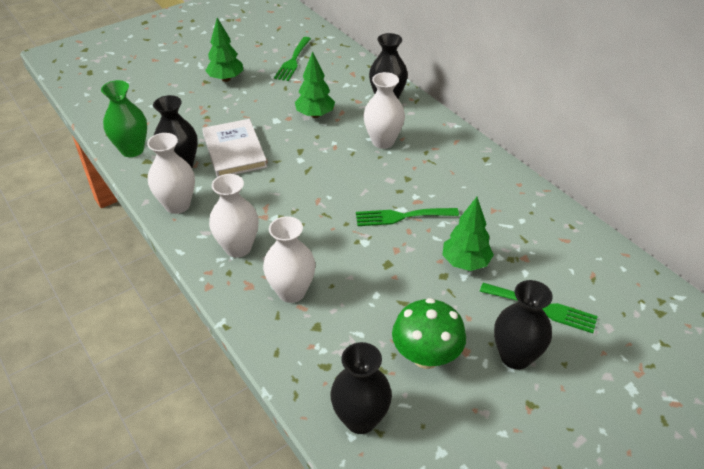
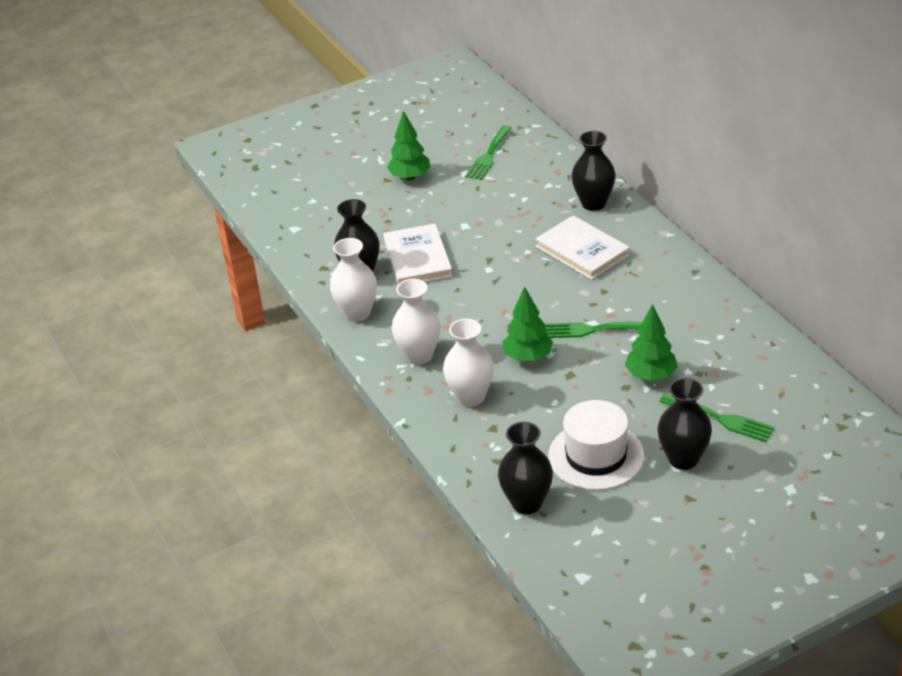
camera: 10 degrees right, 5 degrees down
green vase [101,80,147,157] -> none
green tree [295,51,335,118] -> green tree moved to [502,286,553,361]
white vase [363,72,405,149] -> white book [535,215,630,280]
green mushroom [392,298,466,369] -> white hat [548,400,644,490]

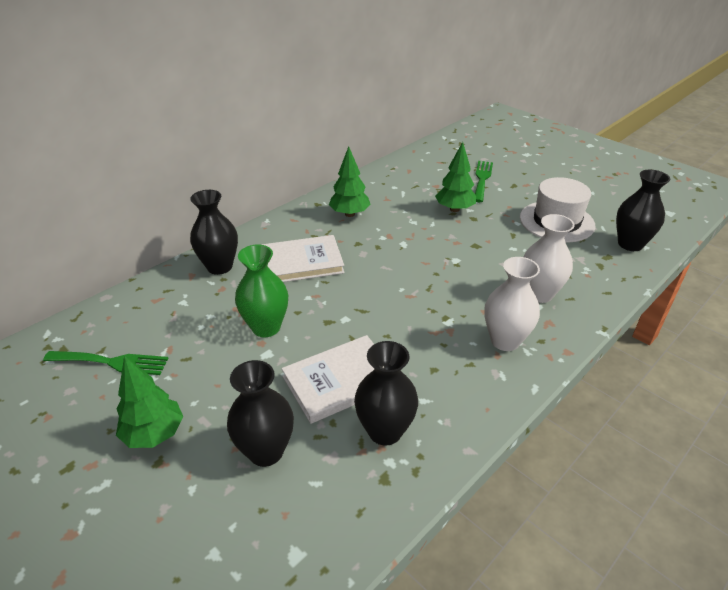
camera: 110 degrees left, 0 degrees up
white vase [330,238,377,322] -> none
green tree [502,286,553,361] -> green tree moved to [329,146,371,217]
white book [535,215,630,280] -> white book turned 45 degrees clockwise [261,235,344,282]
green fork [545,322,642,338] -> none
black vase [657,378,712,470] -> black vase moved to [227,360,294,467]
none -> green vase [235,245,288,337]

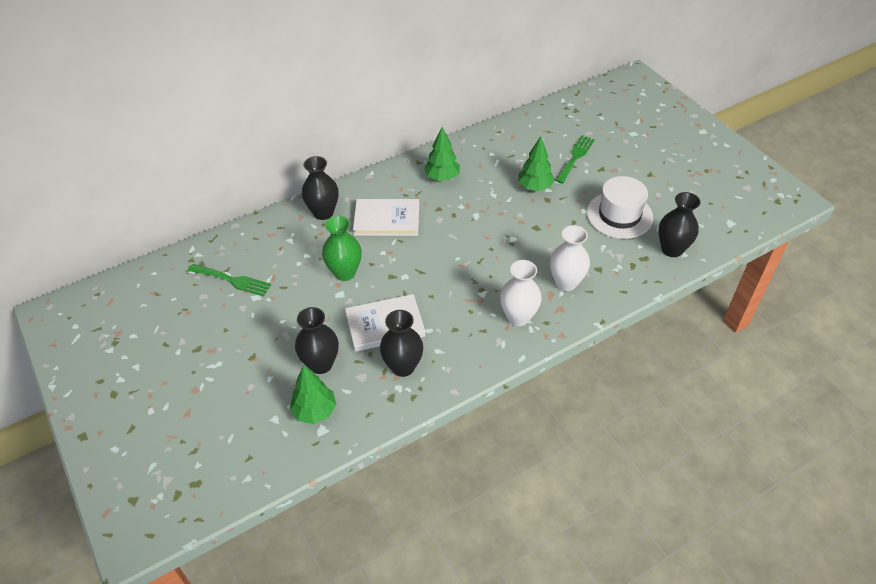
camera: 15 degrees right, 10 degrees up
green tree [116,356,183,448] -> green tree moved to [290,365,336,424]

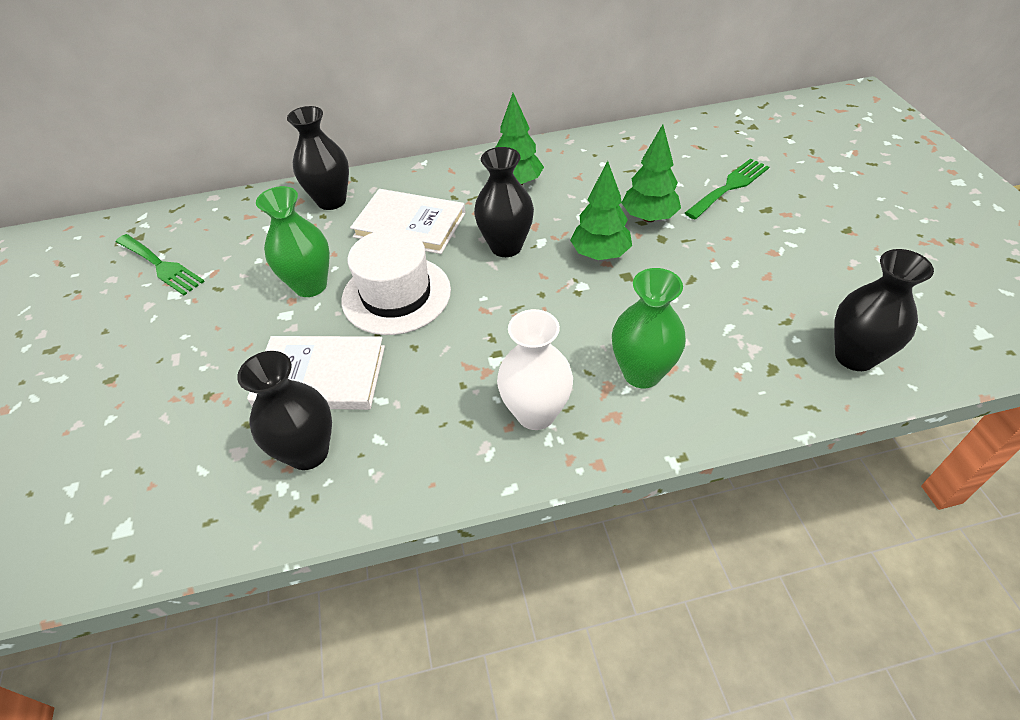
camera: 20 degrees right, 0 degrees up
green tree [290,365,336,424] -> green tree moved to [570,161,632,260]
black vase [295,307,339,374] -> black vase moved to [474,147,534,257]
white vase [550,225,590,291] -> green vase [612,268,686,388]
white hat [587,176,653,239] -> white hat moved to [342,229,451,335]

